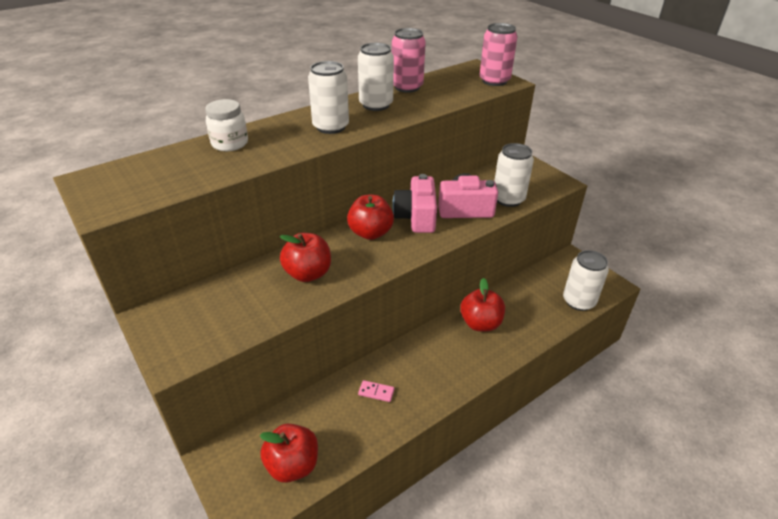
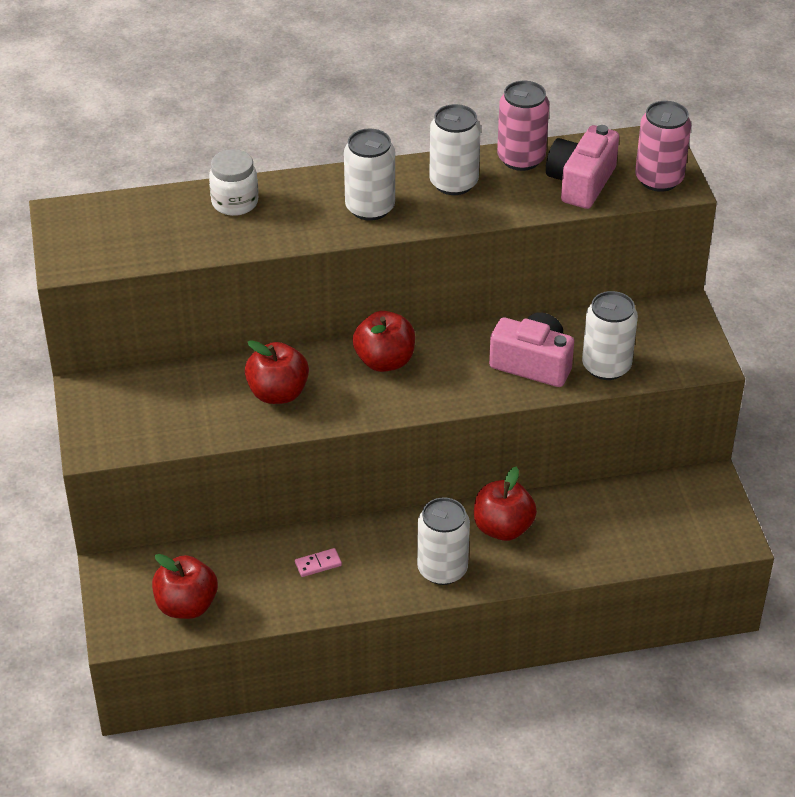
camera: 25 degrees right, 5 degrees up
pink domino [358,380,395,402] -> pink domino turned 60 degrees counterclockwise [295,548,342,577]
pink camera [392,174,437,233] -> pink camera moved to [546,125,619,209]
white can [563,250,609,311] -> white can moved to [417,497,470,585]

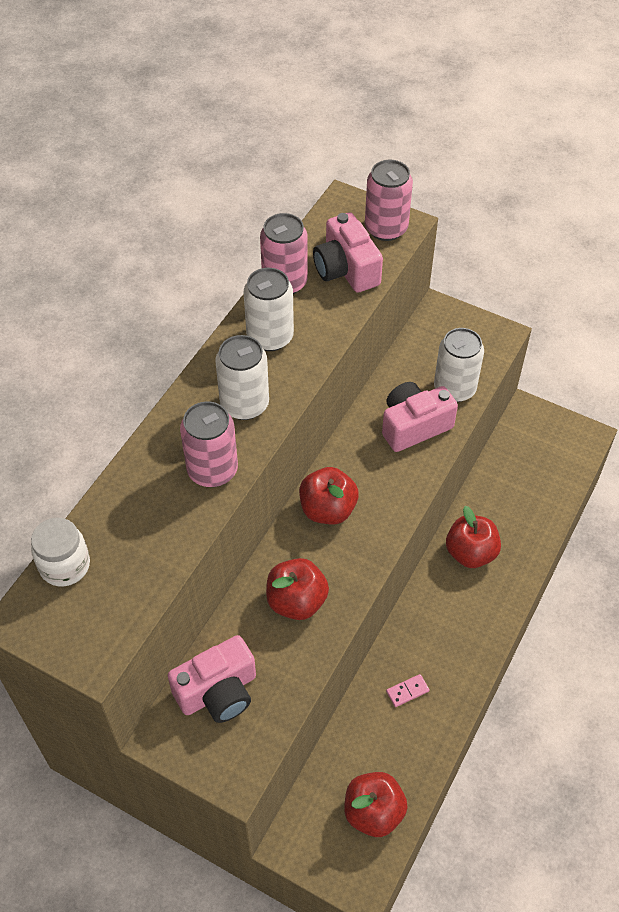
camera: 50 degrees left, 10 degrees up
white jar [209,149,258,216] -> white jar moved to [31,518,90,586]
pink domino [295,548,342,577] -> pink domino turned 45 degrees clockwise [386,674,429,707]
white can [417,497,470,585] -> none
none -> pink camera [168,635,256,723]
none -> pink can [180,401,238,487]

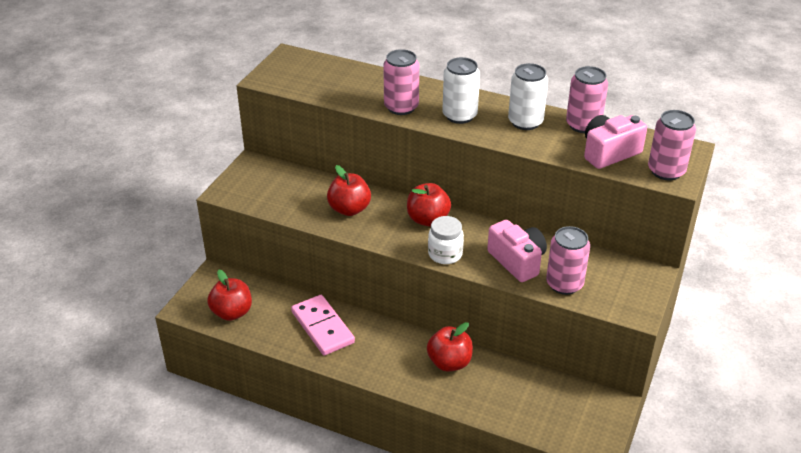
camera: 85 degrees right, 15 degrees down
white jar [31,518,90,586] -> white jar moved to [428,216,464,264]
pink camera [168,635,256,723] -> none
pink domino [386,674,429,707] -> pink domino [291,295,355,356], size x2.40
white can [434,328,484,402] -> pink can [546,226,590,295]

